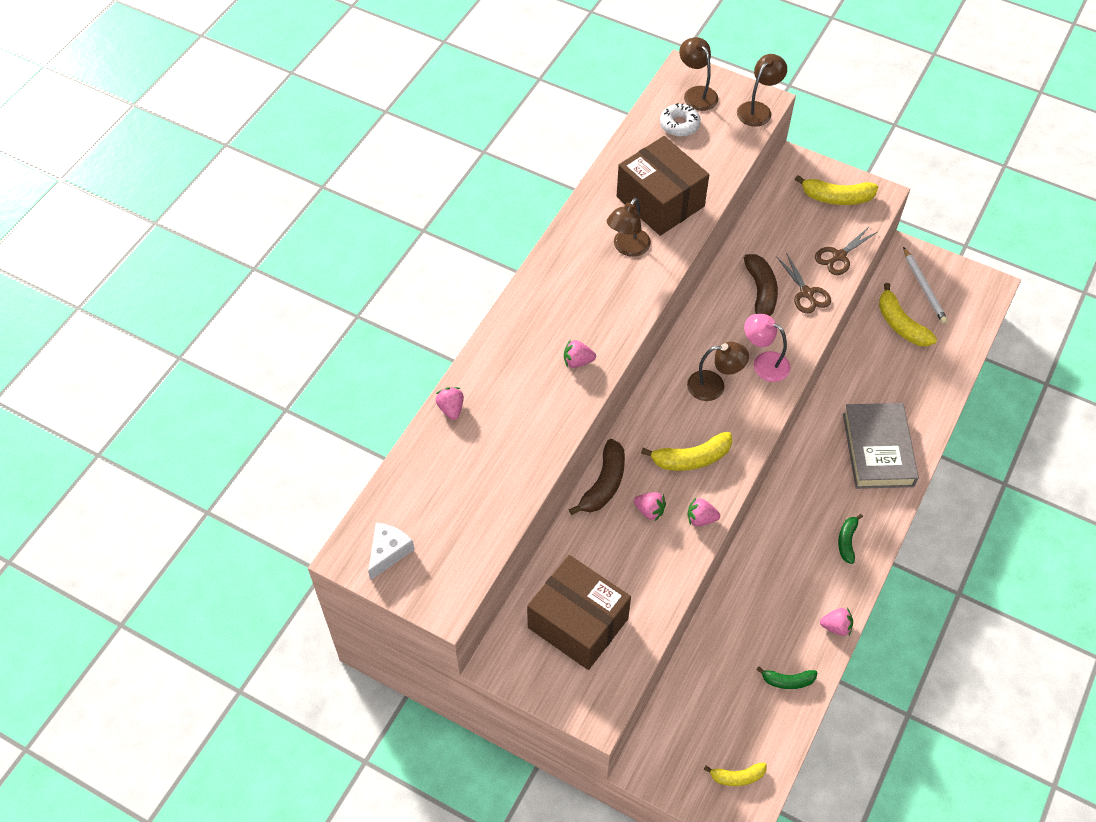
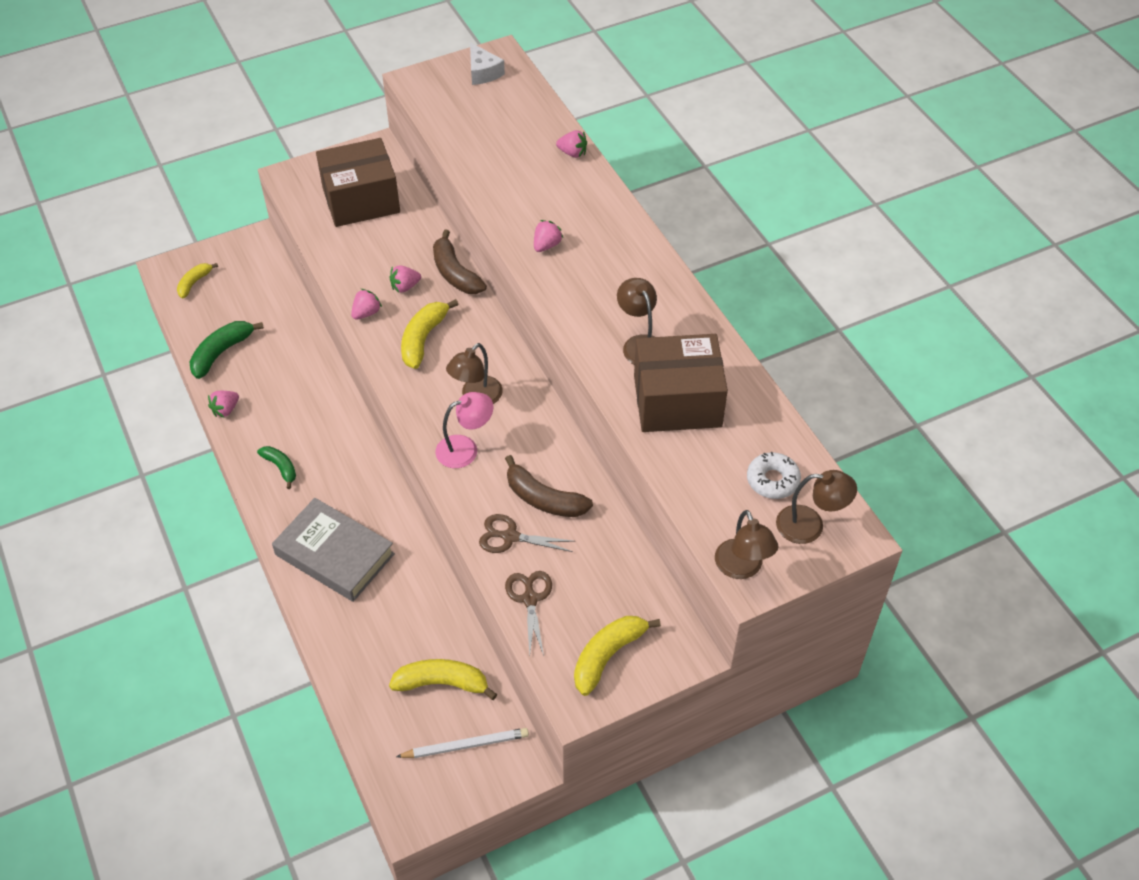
camera: 125 degrees right, 5 degrees down
green banana [756,666,818,689] -> green banana [189,321,264,379], size x1.60
white pencil [903,247,948,324] -> white pencil turned 150 degrees clockwise [396,728,529,758]

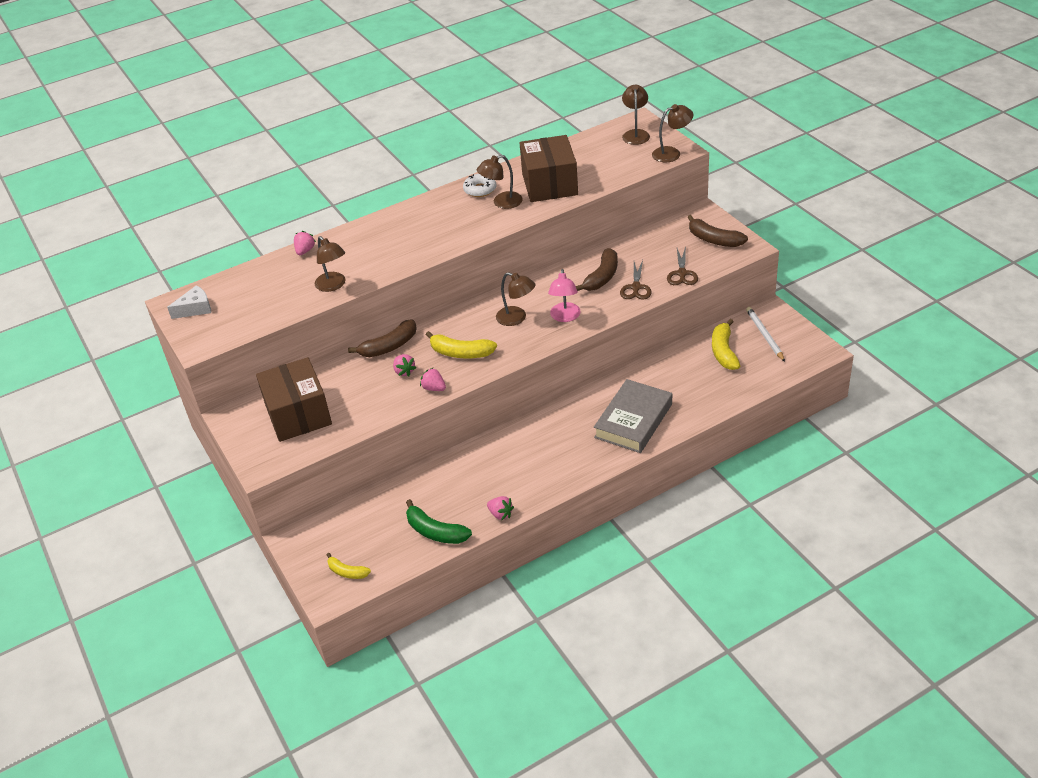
camera: 90 degrees left, 10 degrees down
green banana [257,446,296,489] -> none
pink lamp [435,392,494,468] -> pink lamp turned 150 degrees counterclockwise [548,269,581,322]
brown scissors [505,571,552,657] -> brown scissors turned 75 degrees counterclockwise [667,246,698,285]
pink strawberry [534,220,563,252] -> none
yellow banana [574,616,661,696] -> brown banana [687,215,748,247]
white donut [747,452,801,499] -> white donut moved to [463,174,496,197]
none -> brown lamp [315,236,346,292]

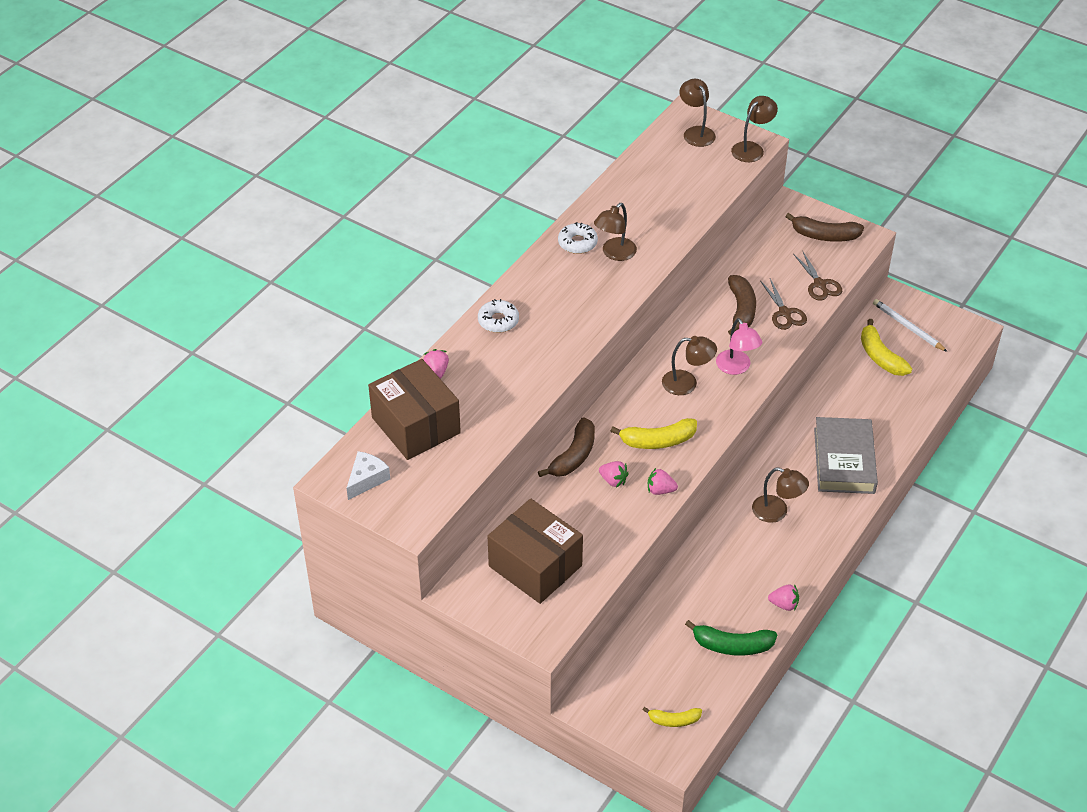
camera: 30 degrees left, 5 degrees up
brown lamp [315,236,346,292] -> brown lamp moved to [752,467,809,523]
brown box [520,135,578,202] -> brown box moved to [368,359,461,460]
none -> white donut [478,299,519,333]

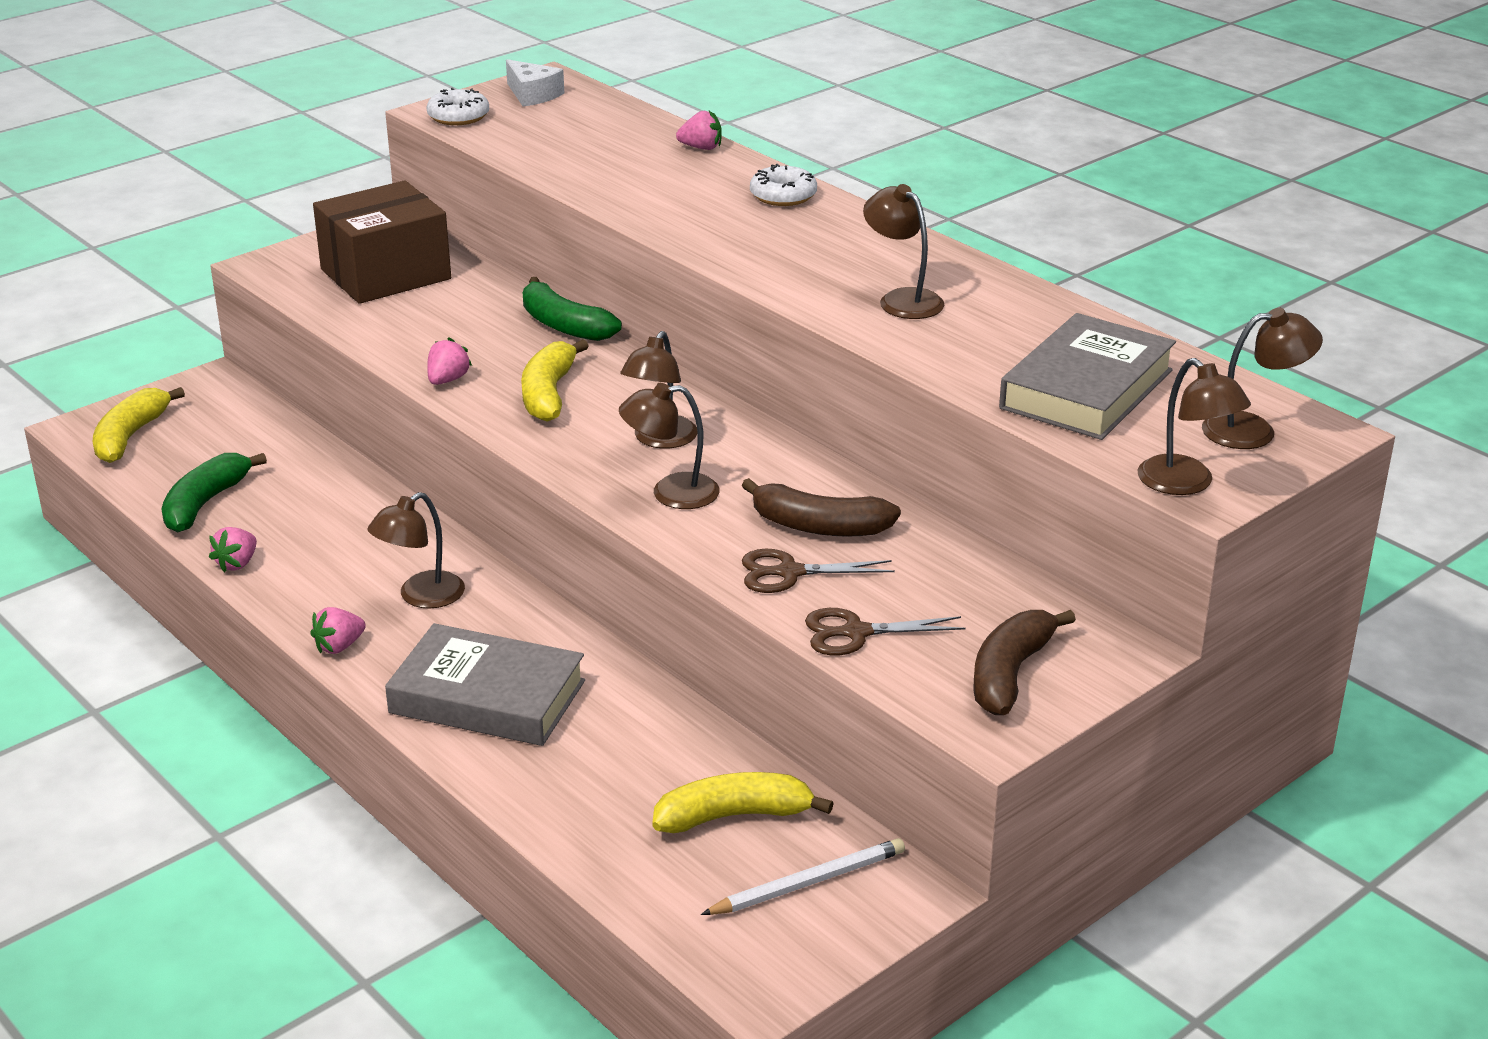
camera: 105 degrees right, 15 degrees down
brown box [368,359,461,460] -> none
brown banana [538,417,595,477] -> green banana [523,277,622,341]
white donut [558,222,598,254] -> white donut moved to [426,88,489,125]
pink strawberry [599,461,629,488] -> pink strawberry moved to [310,607,366,654]
yellow banana [643,707,702,727] -> yellow banana [93,387,185,463], size x1.60
pink lamp [716,318,762,375] -> brown lamp [619,383,720,509]
none -> grey book [999,313,1176,440]

